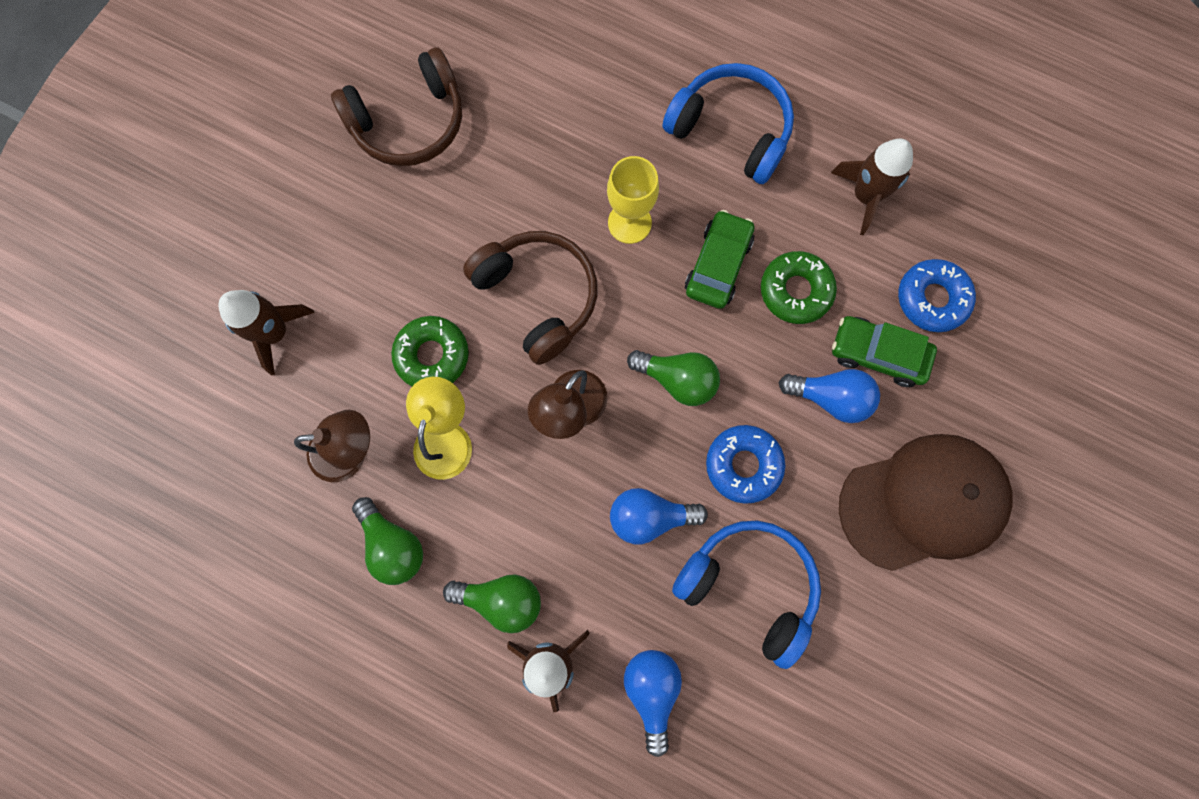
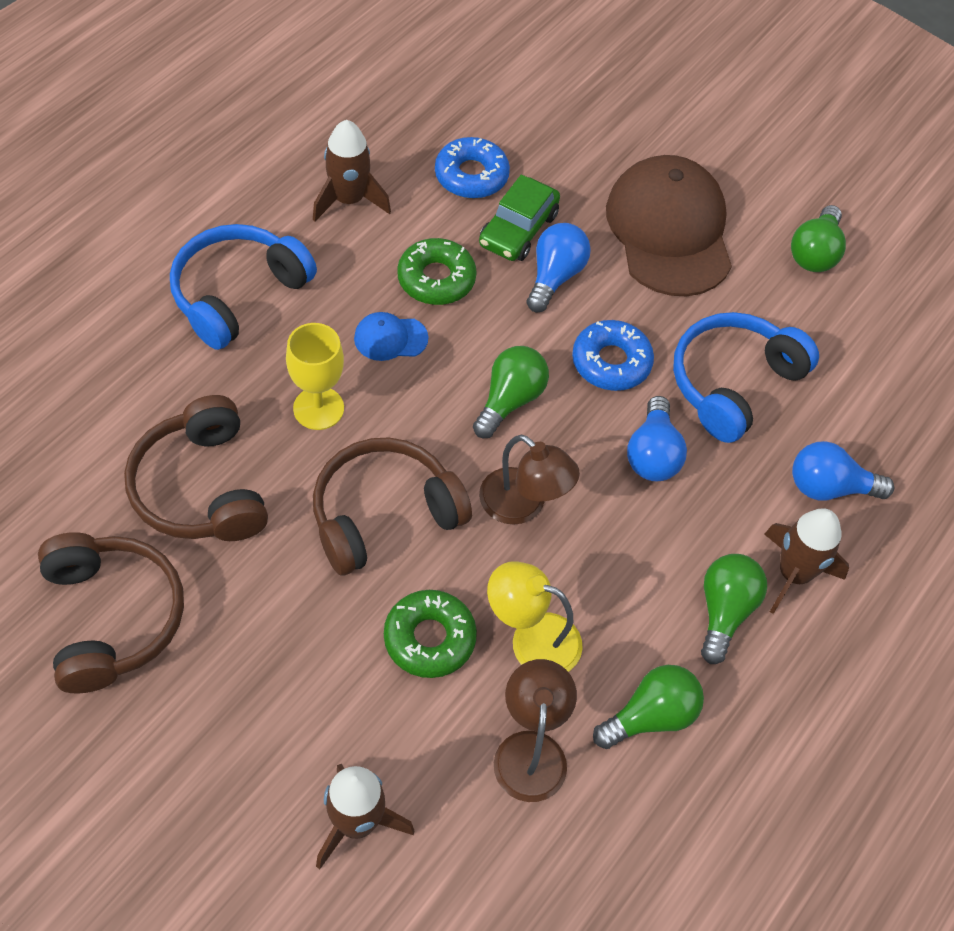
camera: 85 degrees left, 20 degrees down
green car [685,210,754,309] -> blue cap [354,312,429,361]
none -> brown headphones [124,395,268,541]
none -> green light bulb [791,205,846,272]

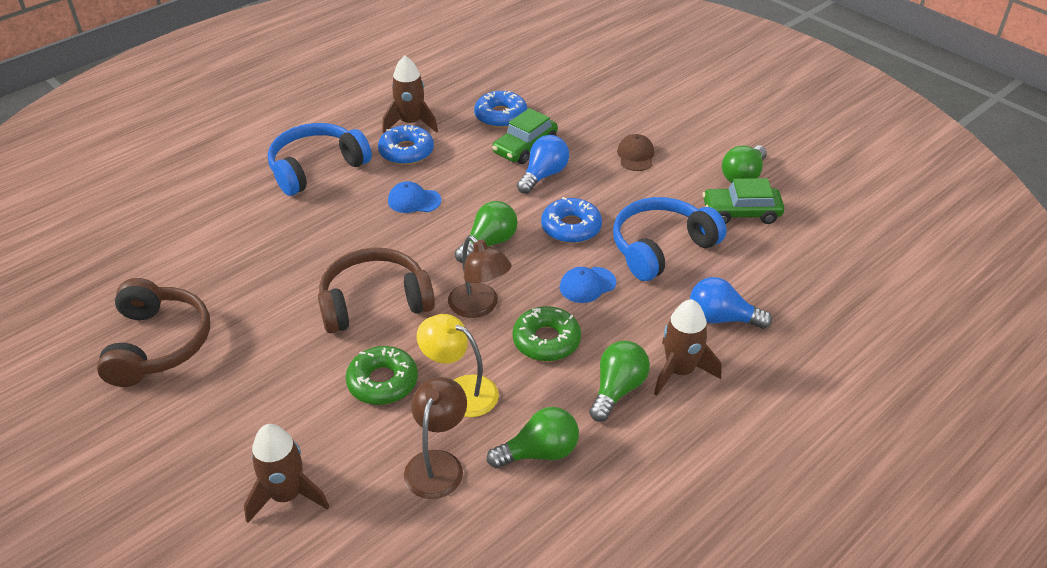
camera: 15 degrees right, 15 degrees down
brown headphones [124,395,268,541] -> none
yellow goblet [286,323,344,430] -> none
green donut [397,238,477,305] -> green donut moved to [512,306,581,361]
brown cap [606,155,732,296] -> brown cap [617,134,654,171], size x0.42
blue light bulb [627,396,687,481] -> blue cap [560,267,616,303]
none -> blue donut [378,125,434,165]
none -> green car [703,178,784,224]

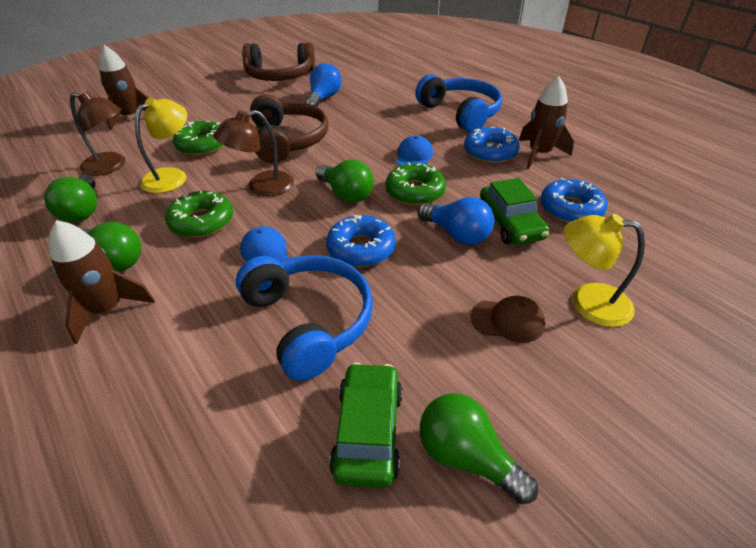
camera: 95 degrees right, 0 degrees up
green car [492,108,558,164] -> green car turned 150 degrees counterclockwise [480,178,549,245]
blue light bulb [690,277,772,329] -> blue light bulb moved to [305,63,342,107]
none -> green donut [385,162,446,205]
none -> yellow lamp [564,214,645,327]

